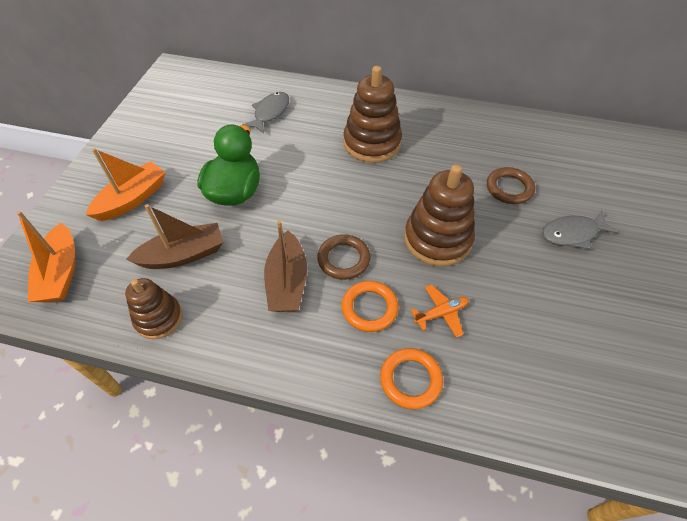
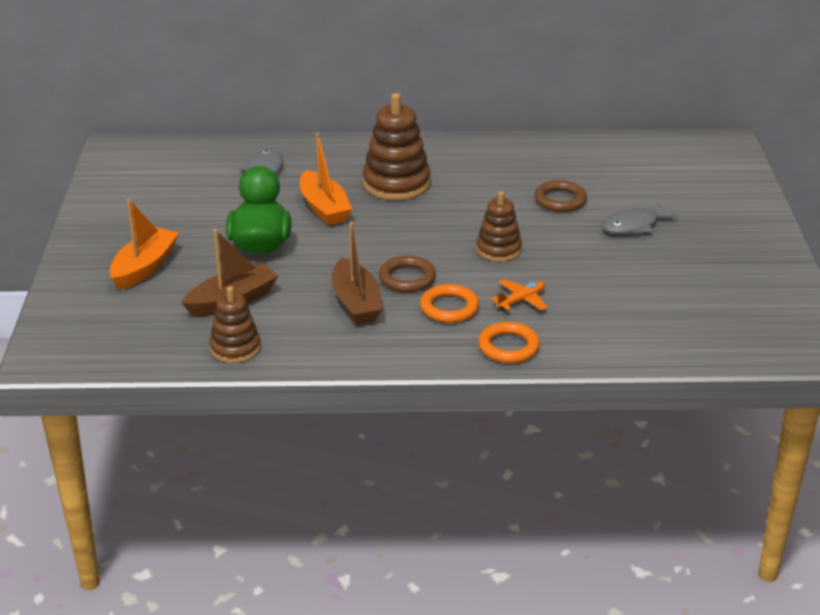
camera: 15 degrees left, 20 degrees down
orange boat [16,211,75,303] -> orange boat moved to [300,133,352,225]
brown stacking toy [404,164,475,266] -> brown stacking toy [476,191,522,261], size x0.62

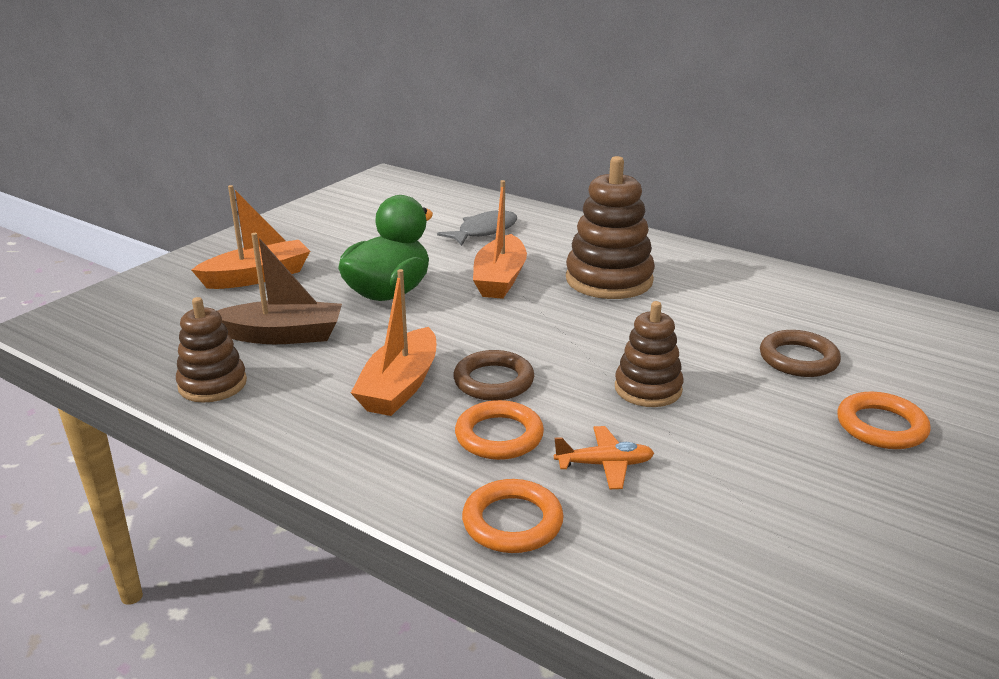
camera: 35 degrees right, 5 degrees down
brown boat [331,222,383,325] -> orange boat [351,269,436,416]
grey fish [602,202,678,234] -> orange ring [837,392,931,449]

